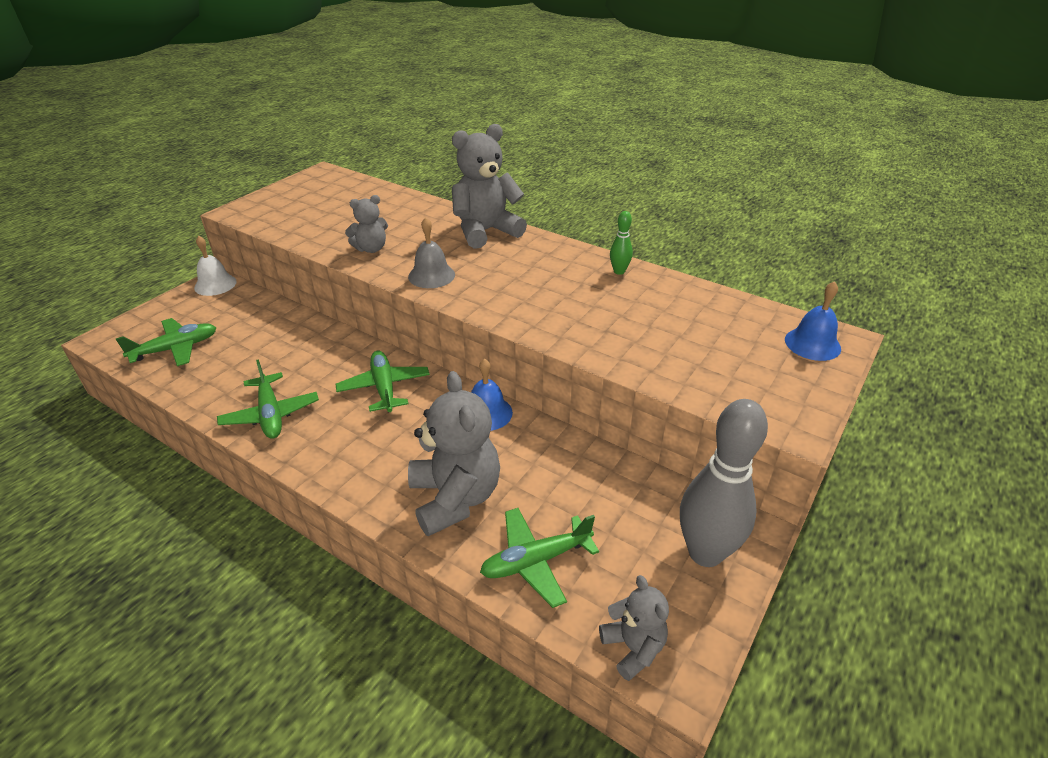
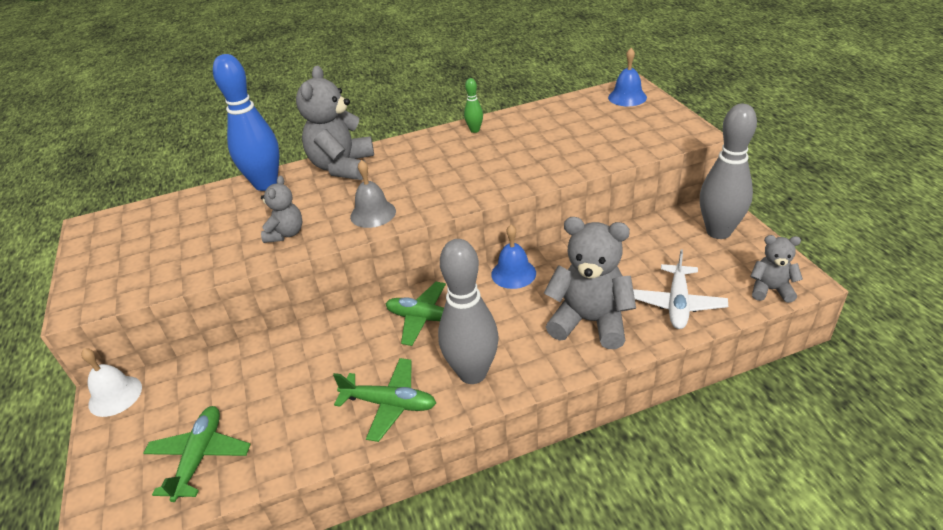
camera: 50 degrees left, 0 degrees up
green plane [480,508,599,608] -> white plane [633,249,728,329]
none -> blue bowling pin [213,54,280,191]
none -> grey bowling pin [438,239,499,384]

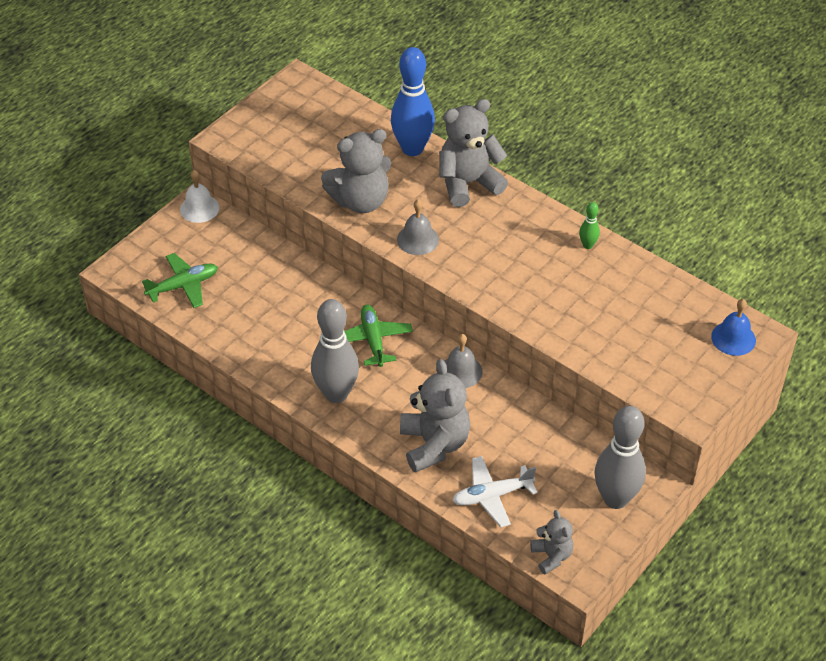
camera: 55 degrees right, 10 degrees up
grey teddy bear [261,176,302,243] -> grey teddy bear [321,129,391,213], size x1.82
green plane [333,358,436,442] -> none
blue bell [491,225,536,289] -> grey bell [445,334,483,388]

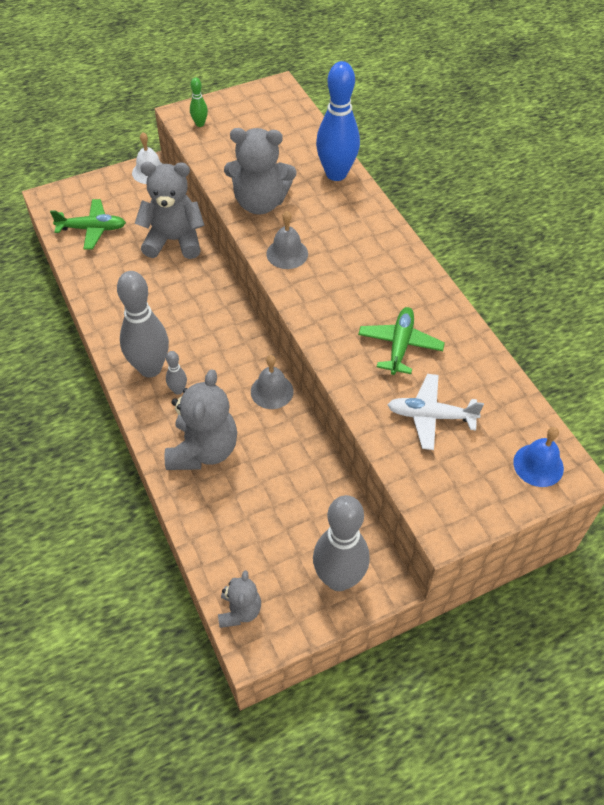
camera: 25 degrees right, 5 degrees up
green plane [344,305,413,367] -> green plane moved to [358,307,445,375]
grey teddy bear [439,99,508,207] -> grey teddy bear moved to [135,162,204,259]
white plane [452,456,537,527] -> white plane moved to [388,374,484,450]
green bowling pin [579,202,600,249] -> green bowling pin moved to [190,78,208,127]
none -> grey bowling pin [166,351,187,395]

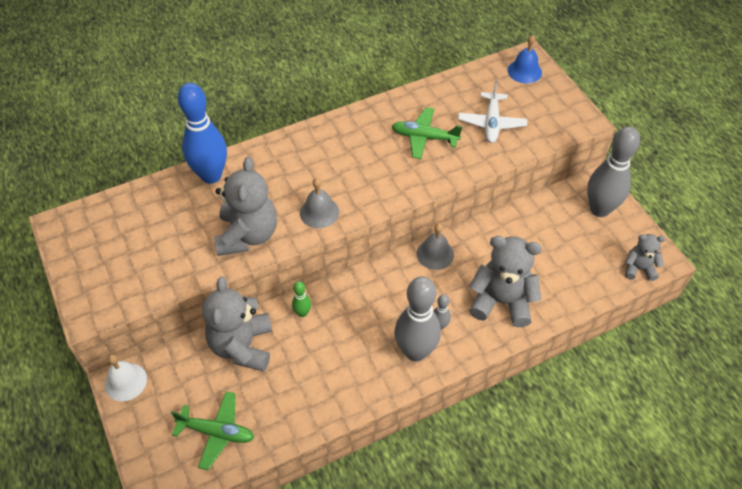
camera: 90 degrees left, 0 degrees up
green plane [50,199,126,249] -> green plane turned 105 degrees clockwise [171,391,254,470]
green bowling pin [190,78,208,127] -> green bowling pin moved to [292,281,311,317]

